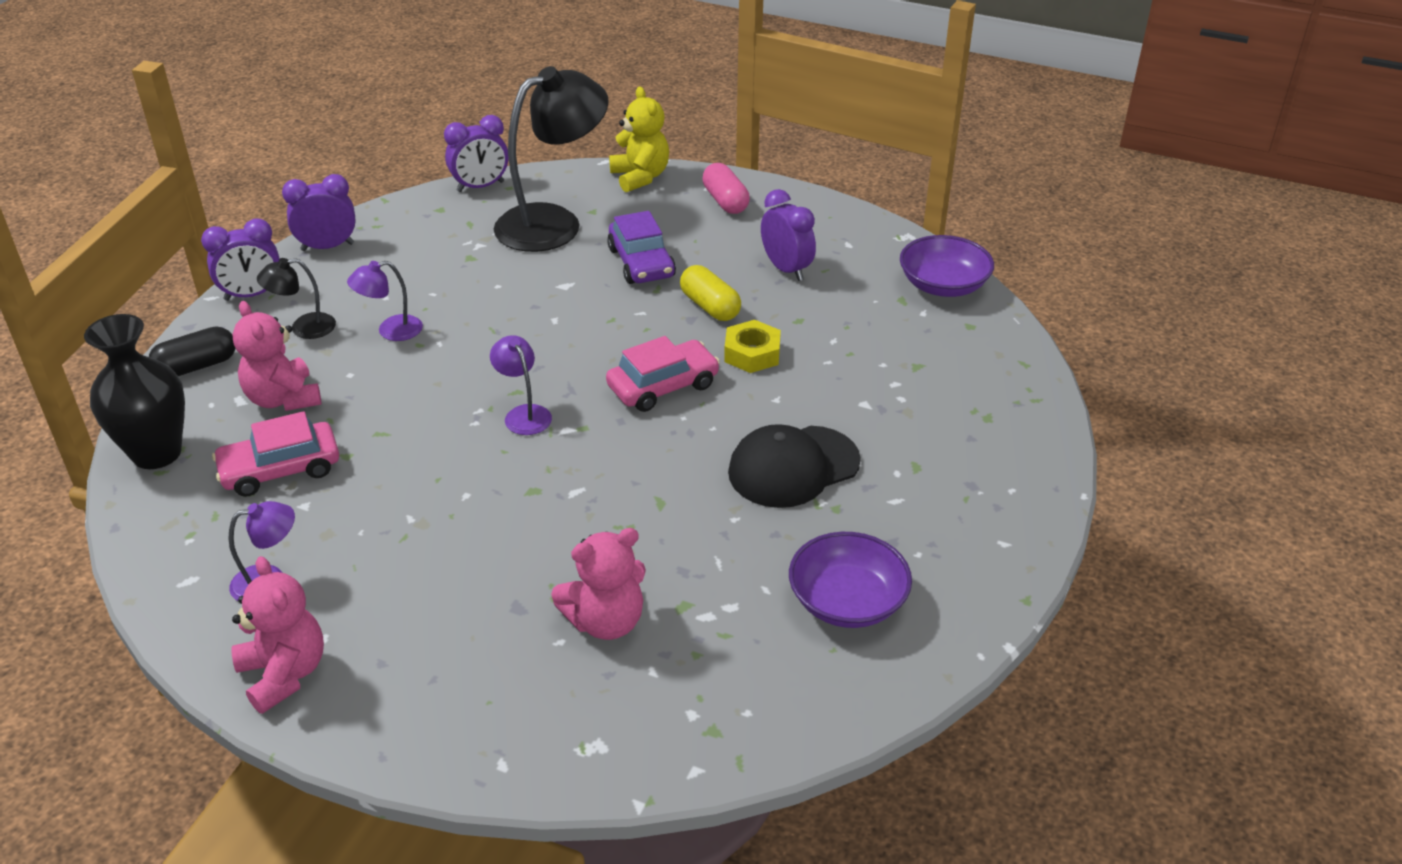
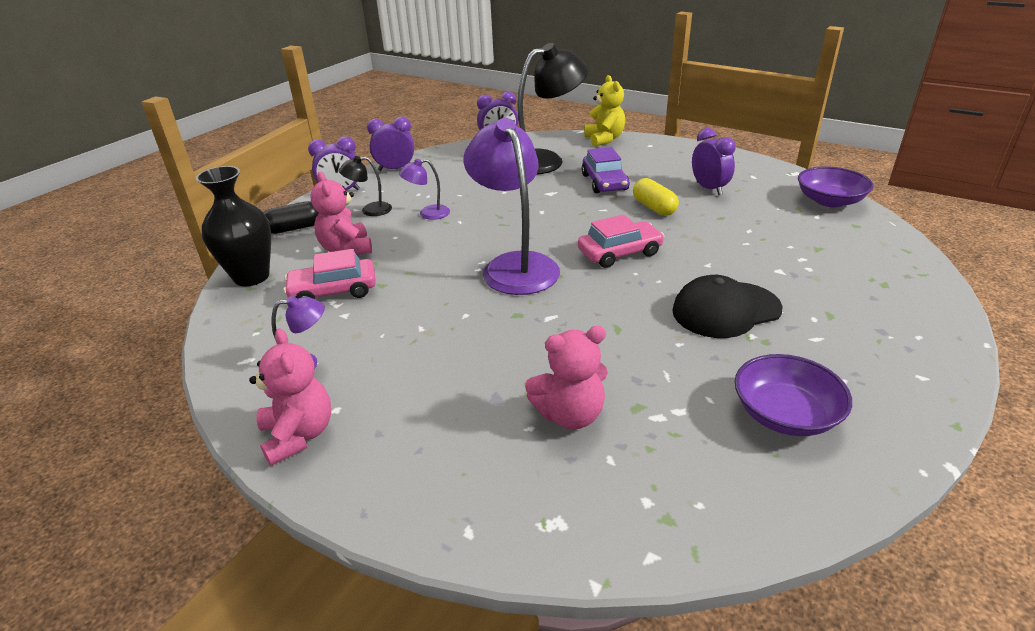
camera: 10 degrees right, 5 degrees down
purple lamp [490,335,552,435] -> purple lamp [463,118,560,295], size x2.17
pink capsule [702,163,750,214] -> none
yellow nut [724,320,781,373] -> none

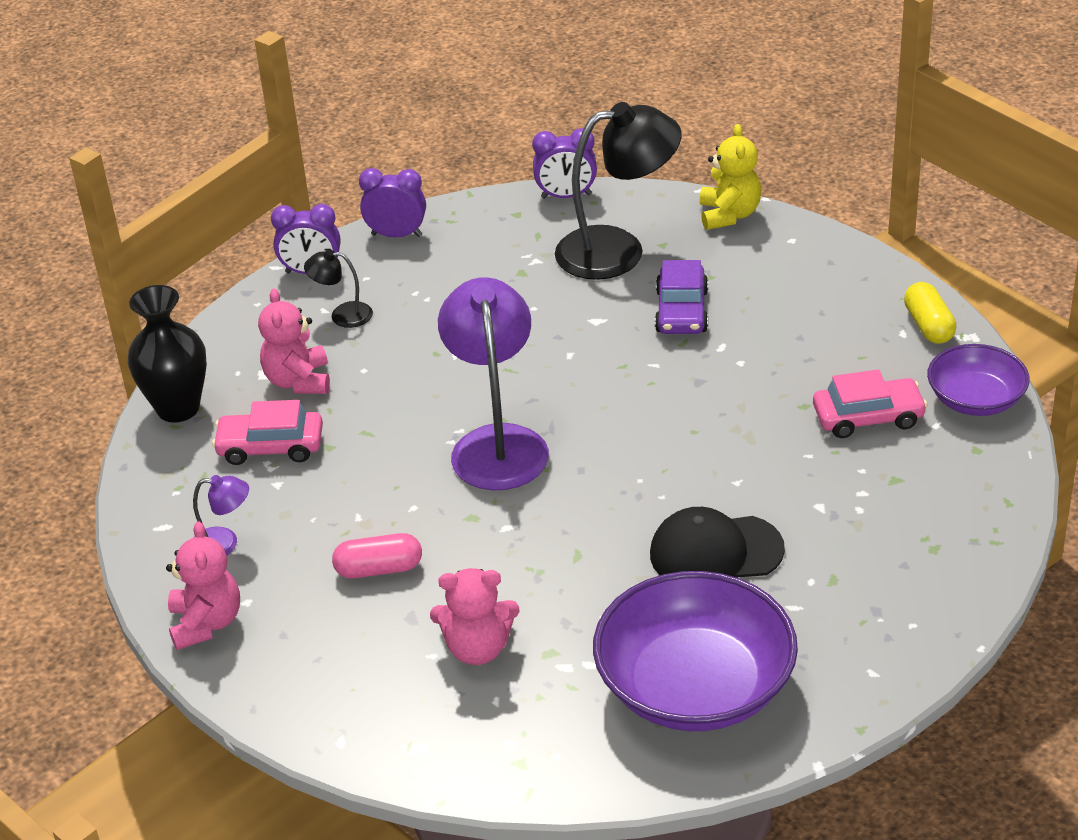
camera: 15 degrees right, 5 degrees up
black capsule [264,201,319,234] -> none
purple lamp [399,159,450,220] -> none
pink car [578,214,664,268] -> pink car moved to [813,369,927,438]
yellow capsule [633,178,679,216] -> yellow capsule moved to [904,282,956,344]
purple clock [692,128,736,195] -> none
purple bowl [735,354,852,436] -> purple bowl [593,571,798,731], size x1.76
none -> pink capsule [332,533,422,578]

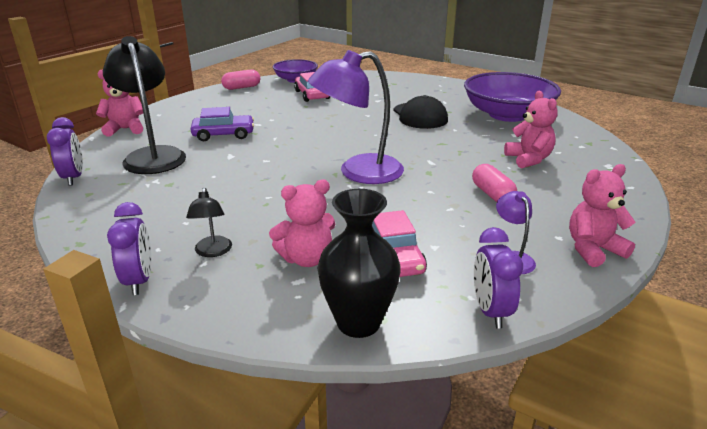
camera: 105 degrees left, 10 degrees down
purple clock [359,168,426,238] -> purple clock moved to [474,227,523,329]
yellow teddy bear [700,124,761,230] -> pink teddy bear [96,69,143,136]
yellow capsule [904,282,956,344] -> pink capsule [221,69,260,90]

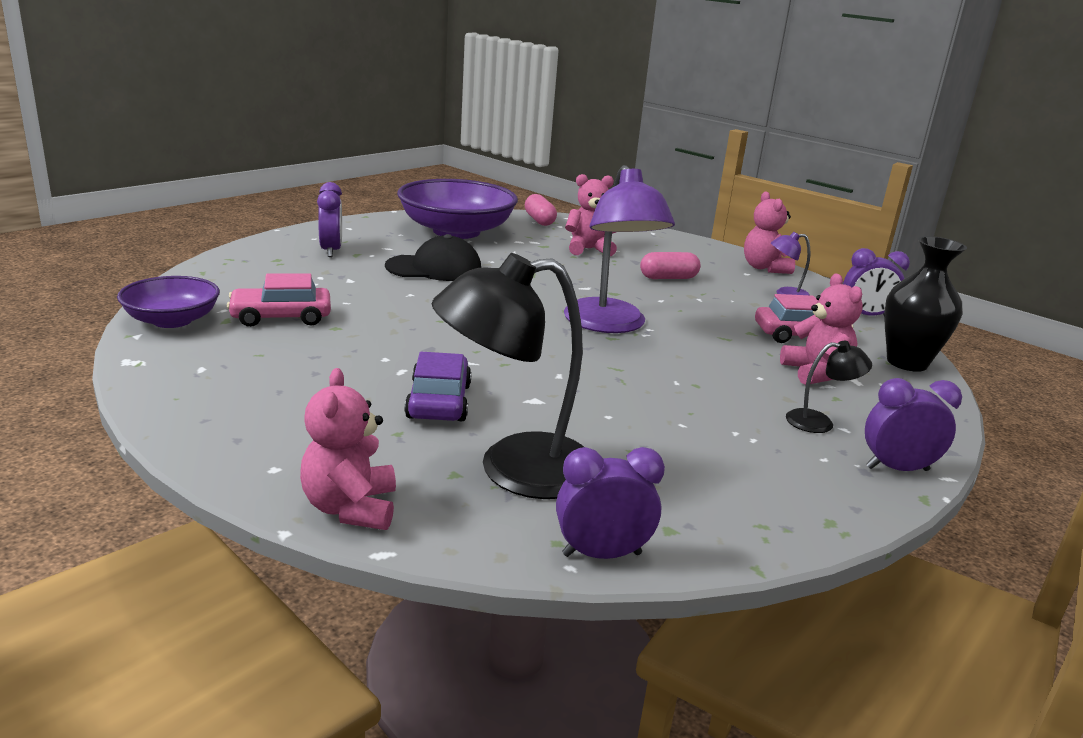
camera: 85 degrees left, 5 degrees down
pink capsule [221,69,260,90] -> pink capsule moved to [525,194,557,226]
none -> purple clock [317,182,342,257]

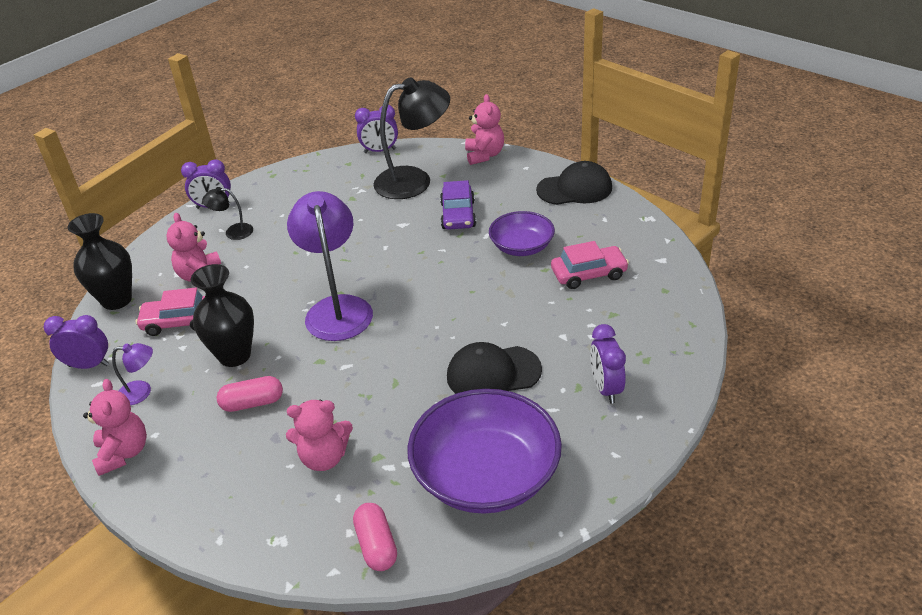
camera: 175 degrees left, 15 degrees up
purple bowl [117,276,220,328] -> purple bowl moved to [489,211,555,256]
none -> black vase [191,264,254,367]
none -> black cap [536,161,612,205]

